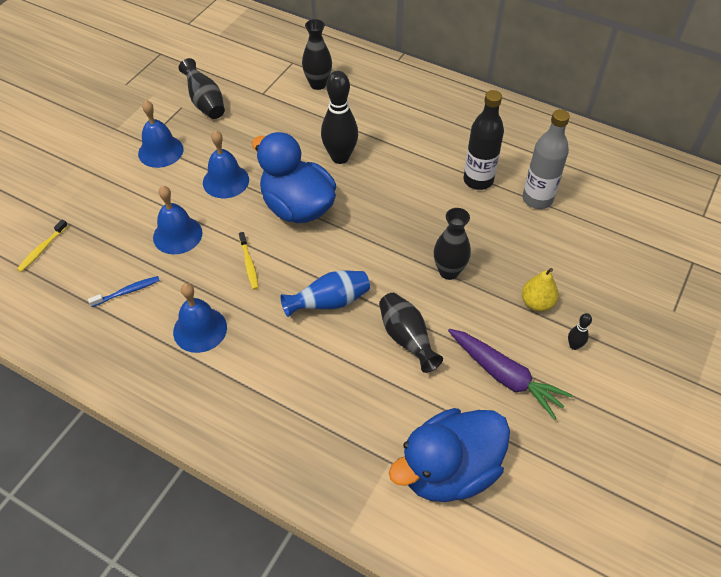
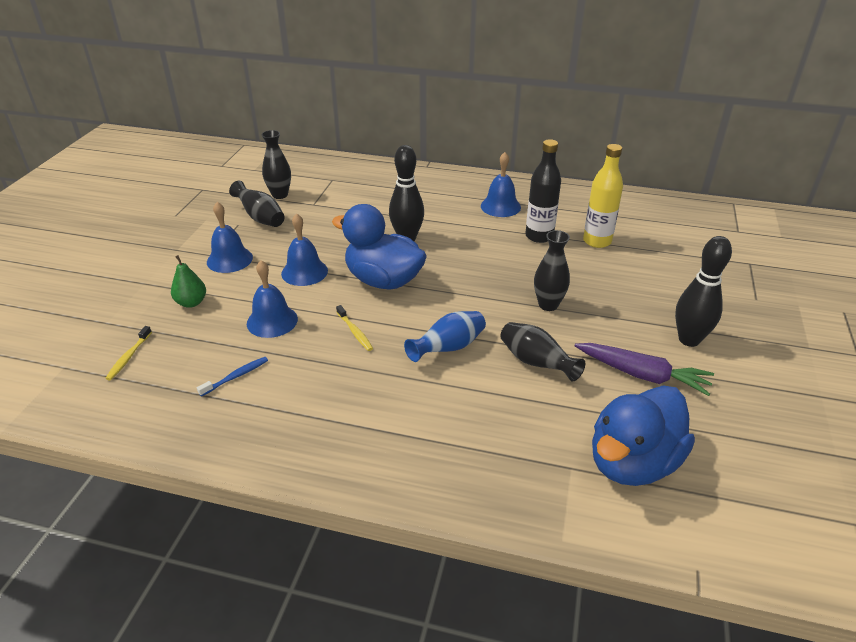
camera: 15 degrees left, 15 degrees down
blue bell [173,283,227,353] -> blue bell moved to [481,152,521,217]
black vase [302,19,332,90] -> black vase moved to [261,130,291,199]
yellow pear [522,268,559,311] -> none
grey bottle [523,109,570,209] -> yellow bottle [583,144,623,248]
black bowling pin [568,313,592,350] -> black bowling pin [675,236,732,347], size x2.27
none -> green pear [171,255,206,308]

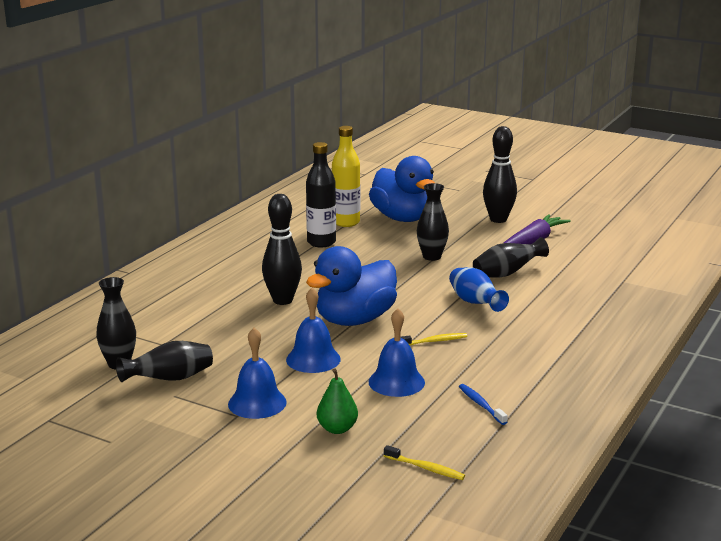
camera: 75 degrees left, 15 degrees down
blue bell [481,152,521,217] -> none
blue duck [592,386,695,486] -> blue duck moved to [369,156,435,222]

